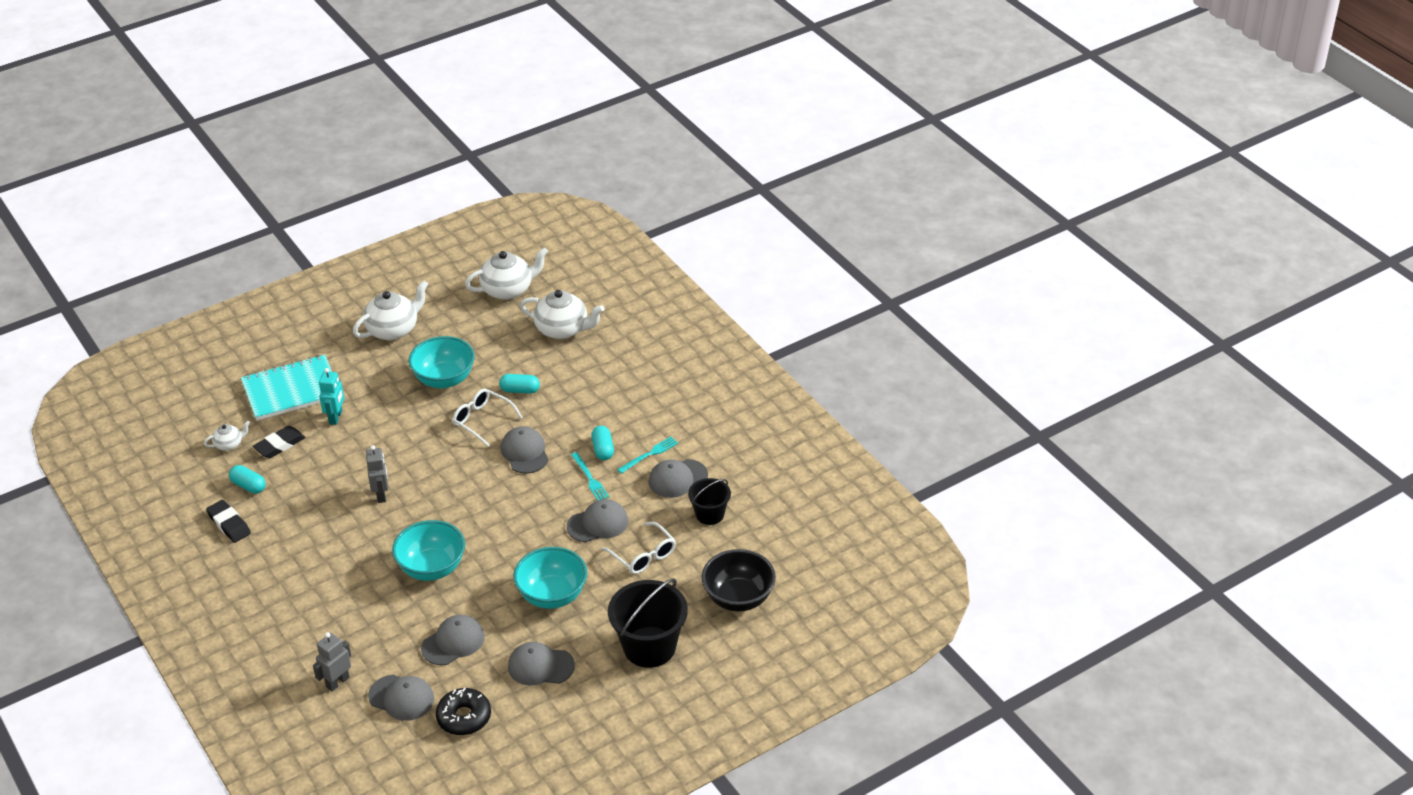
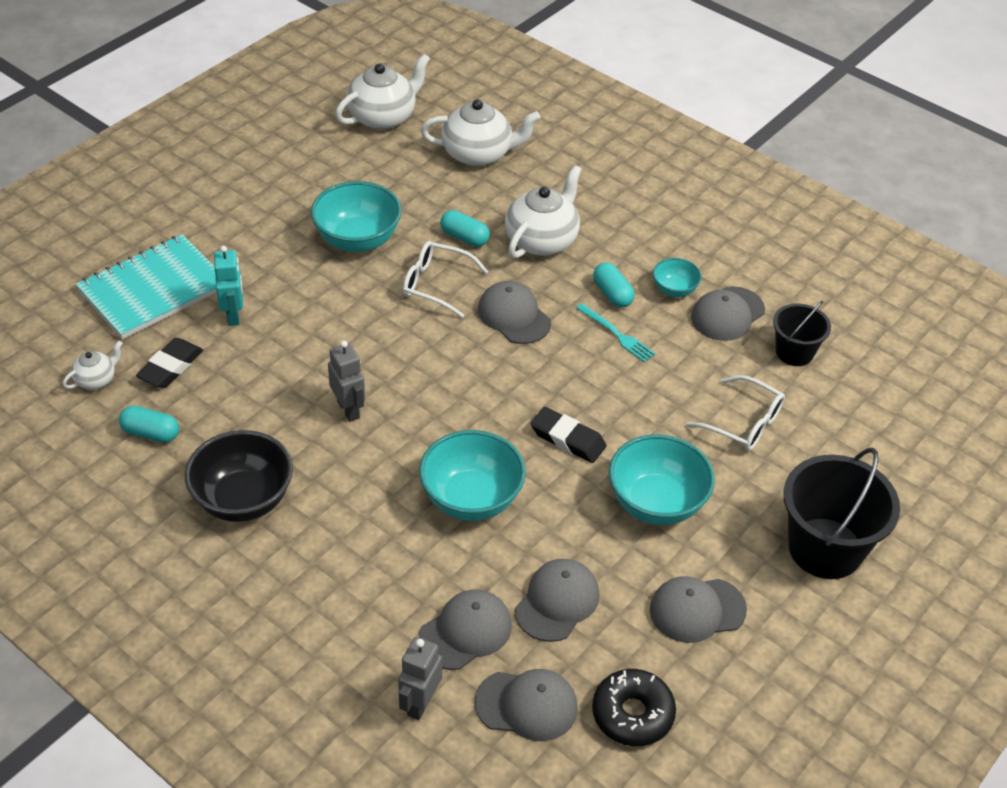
camera: 20 degrees left, 5 degrees up
black eraser [206,500,251,543] -> black eraser moved to [531,407,607,463]
white teapot [353,280,428,340] -> white teapot moved to [505,165,581,259]
turquoise capsule [499,374,540,394] -> turquoise capsule turned 45 degrees clockwise [440,210,490,247]
grey cap [567,499,628,542] -> grey cap moved to [418,589,512,670]
turquoise fork [617,437,678,474] -> turquoise bowl [653,258,702,297]
black bowl [702,549,776,611] -> black bowl moved to [185,430,293,522]

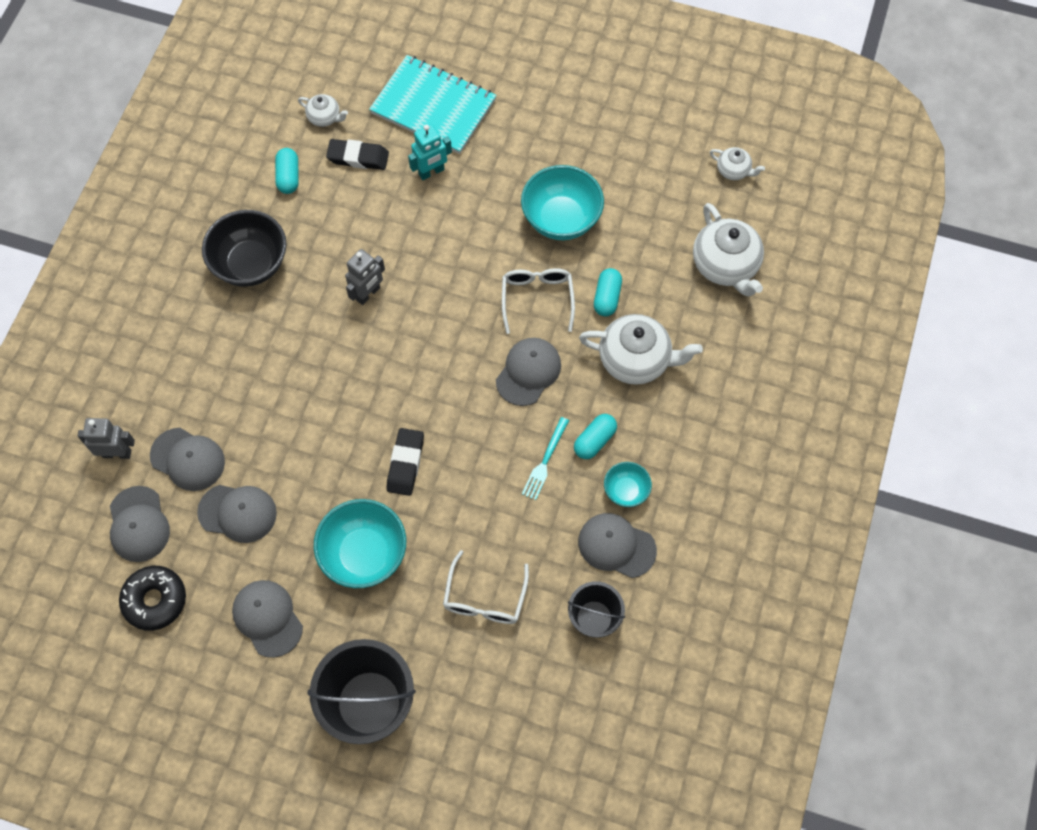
camera: 70 degrees right, 20 degrees up
white teapot [335,54,430,130] -> white teapot [710,147,765,180], size x0.51
turquoise bowl [419,430,526,521] -> none

